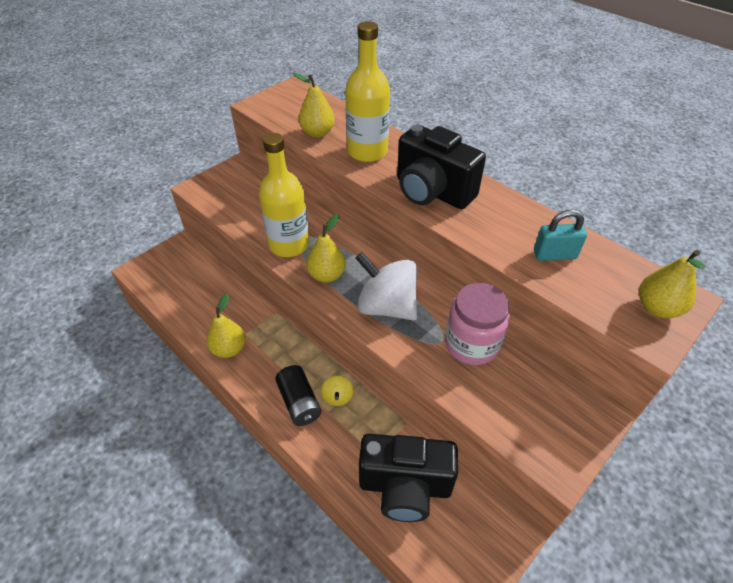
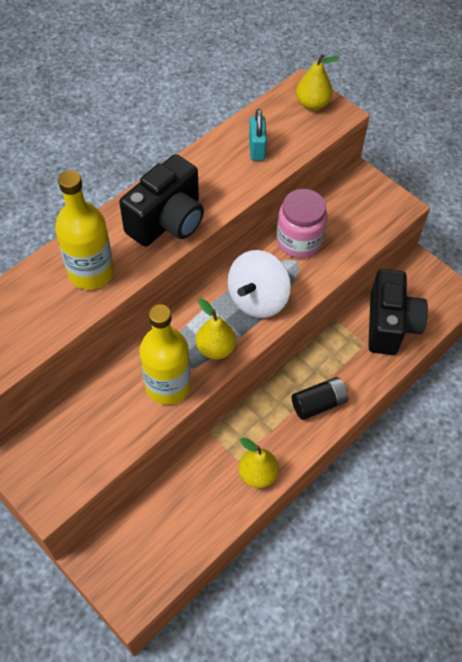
camera: 90 degrees left, 10 degrees up
yellow pear [293,73,335,138] -> none
yellow spinning top [321,376,353,406] -> none

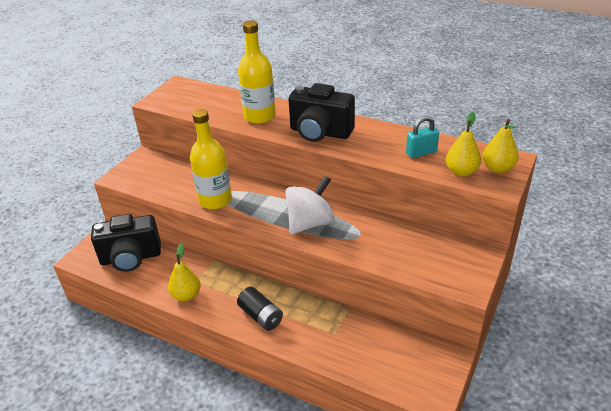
camera: 75 degrees right, 20 degrees down
yellow pear [196,299,236,359] -> yellow pear moved to [446,112,481,177]
white spinning top [228,250,291,318] -> white spinning top turned 120 degrees clockwise [285,176,335,235]
pink jar [276,189,328,258] -> none
black camera [368,269,428,355] -> black camera moved to [91,214,161,272]

